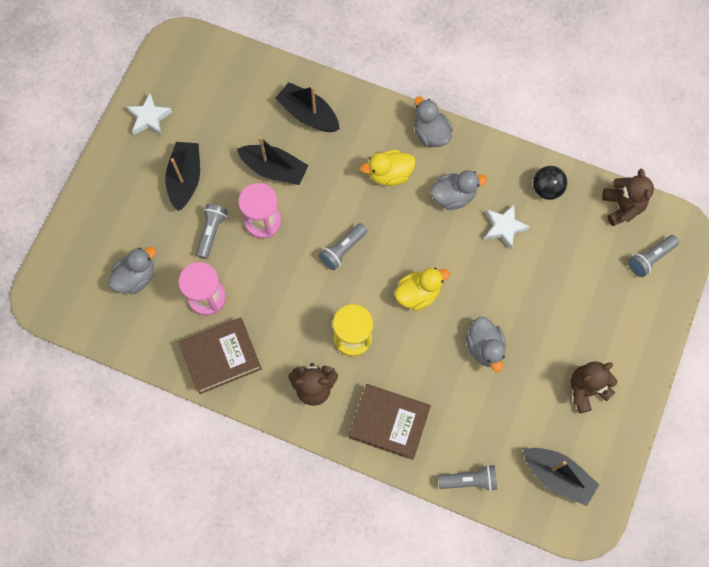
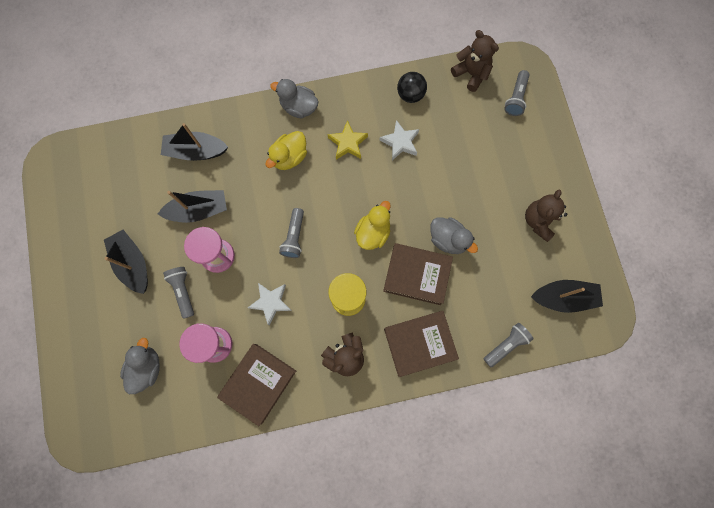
camera: 35 degrees left, 5 degrees up
white star [127,93,172,136] -> white star moved to [248,283,292,325]
grey duck [431,170,487,210] -> yellow star [328,120,368,160]
none -> brown book [383,243,453,305]

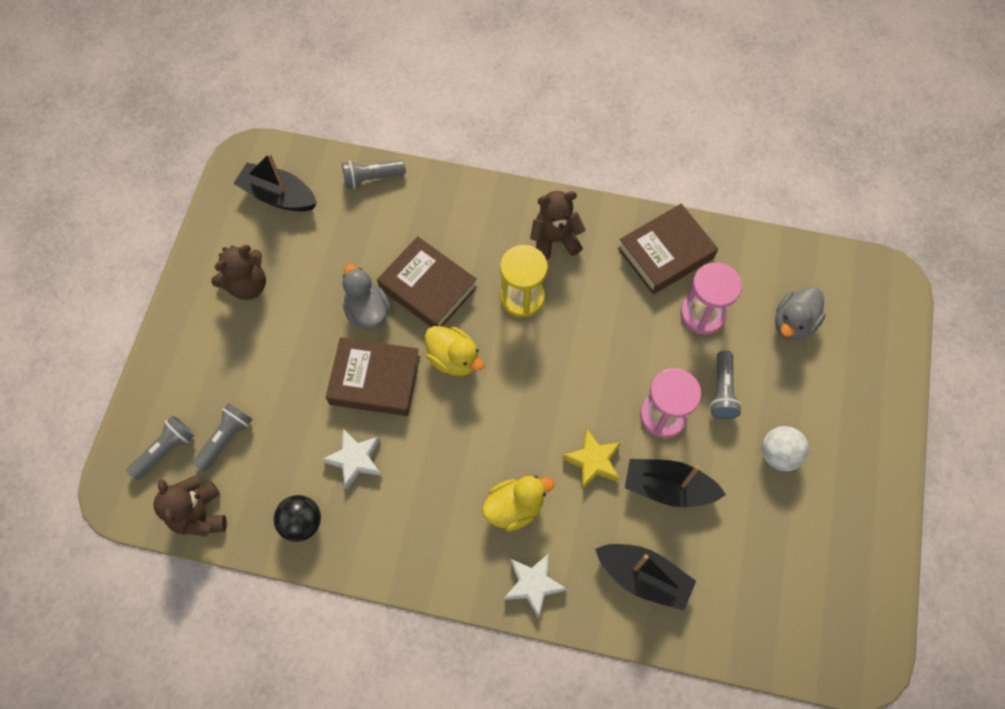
camera: 155 degrees left, 10 degrees down
black boat [104,230,148,294] -> white ball [762,426,809,471]
white star [248,283,292,325] -> white star moved to [504,553,567,619]
grey duck [270,79,319,119] -> none
grey flashlight [279,208,304,258] -> grey flashlight moved to [193,403,253,471]
yellow star [328,120,368,160] -> yellow star moved to [562,428,621,489]
yellow duck [354,201,391,250] -> yellow duck turned 105 degrees counterclockwise [425,326,484,376]
brown book [384,311,459,377] -> brown book moved to [326,337,420,416]

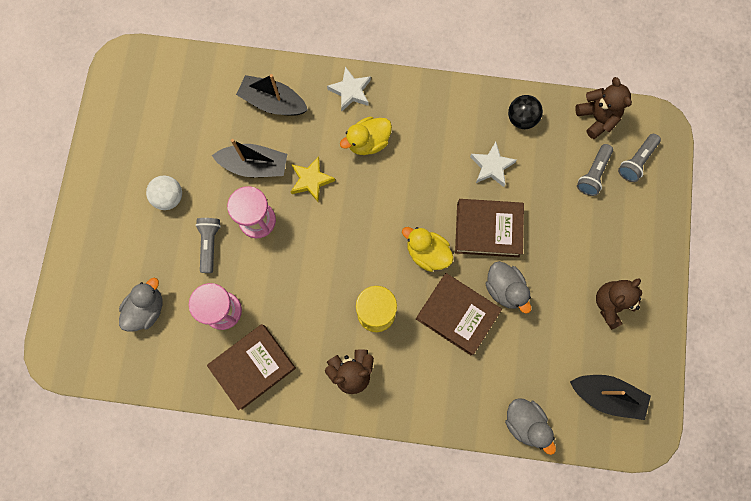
camera: 175 degrees right, 10 degrees up
grey flashlight [342,160,406,189] -> grey duck [505,398,556,455]

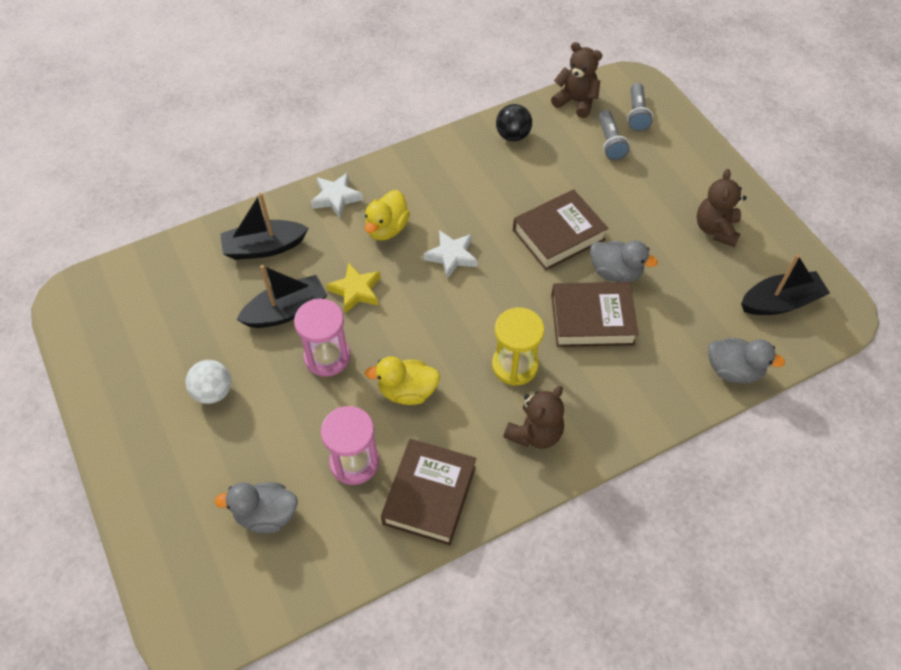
camera: 35 degrees left, 20 degrees down
grey duck [119,278,163,332] -> grey duck turned 90 degrees counterclockwise [214,482,298,533]
grey flashlight [195,218,221,273] -> none
yellow duck [402,227,454,272] -> yellow duck moved to [365,356,440,405]
white star [470,142,517,187] -> white star moved to [424,230,477,279]

